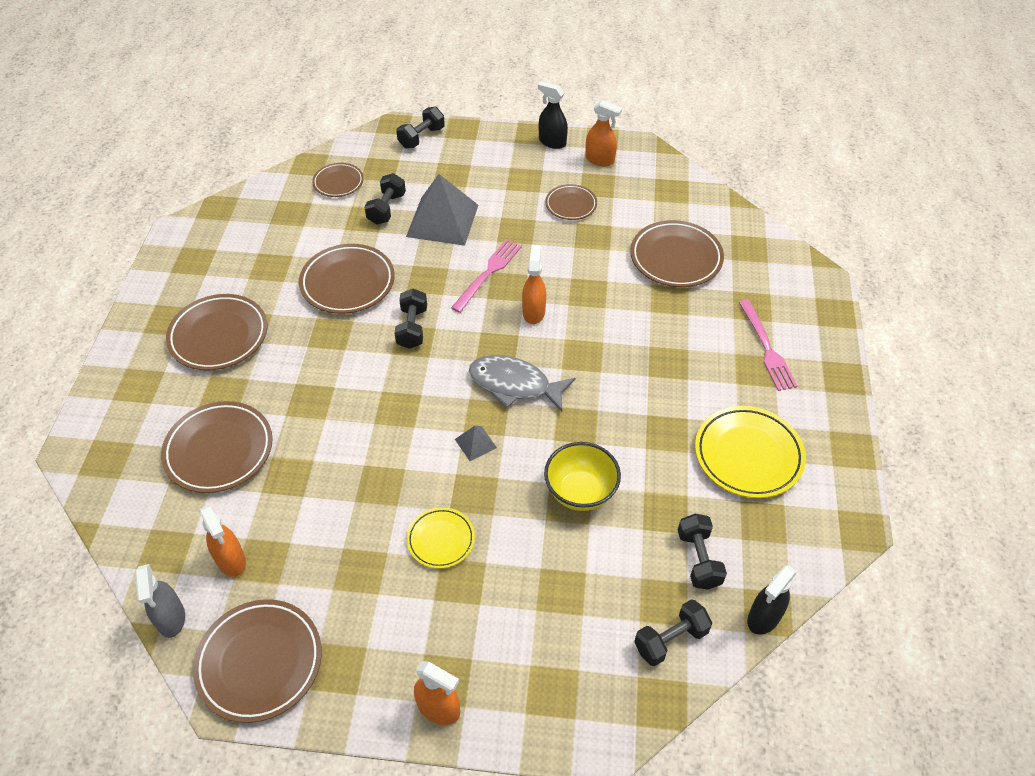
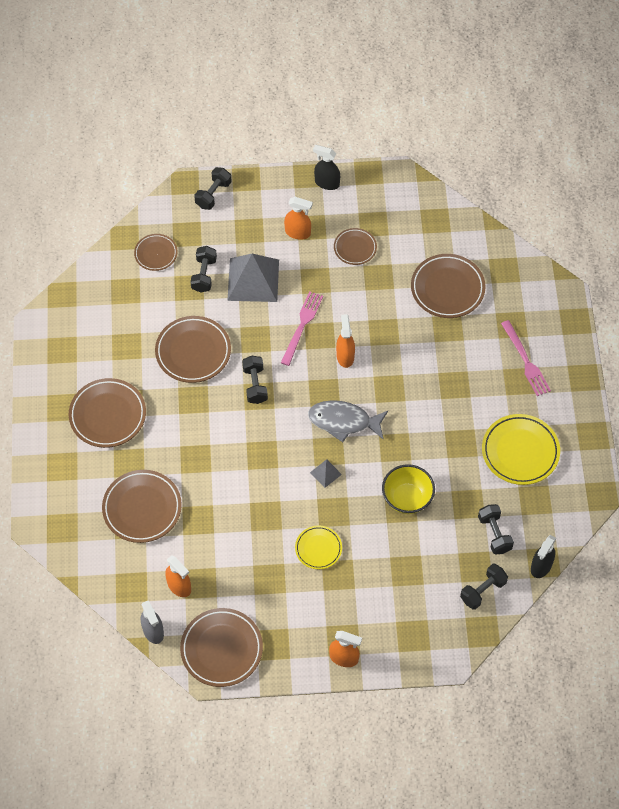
camera: 10 degrees left, 10 degrees up
orange spray bottle [585,100,622,166] -> orange spray bottle moved to [284,197,313,240]

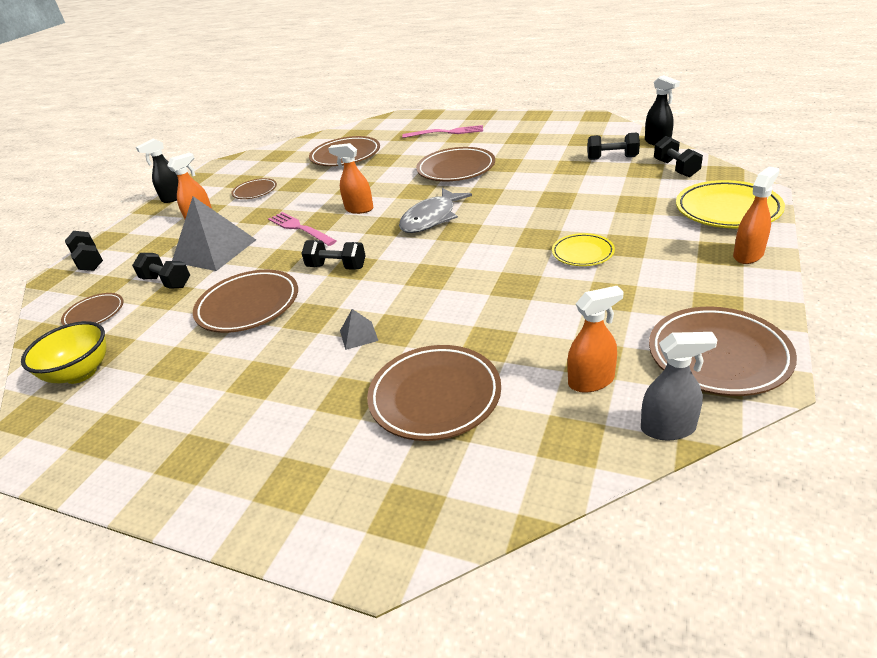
camera: 60 degrees left, 25 degrees down
brown plate [69,378,146,448] -> brown plate moved to [416,147,495,181]
grey pyramid [310,459,342,488] -> grey pyramid moved to [340,309,378,350]
yellow bowl [382,464,435,514] -> yellow bowl moved to [21,321,106,384]
yellow plate [482,414,560,485] -> yellow plate moved to [676,180,785,228]

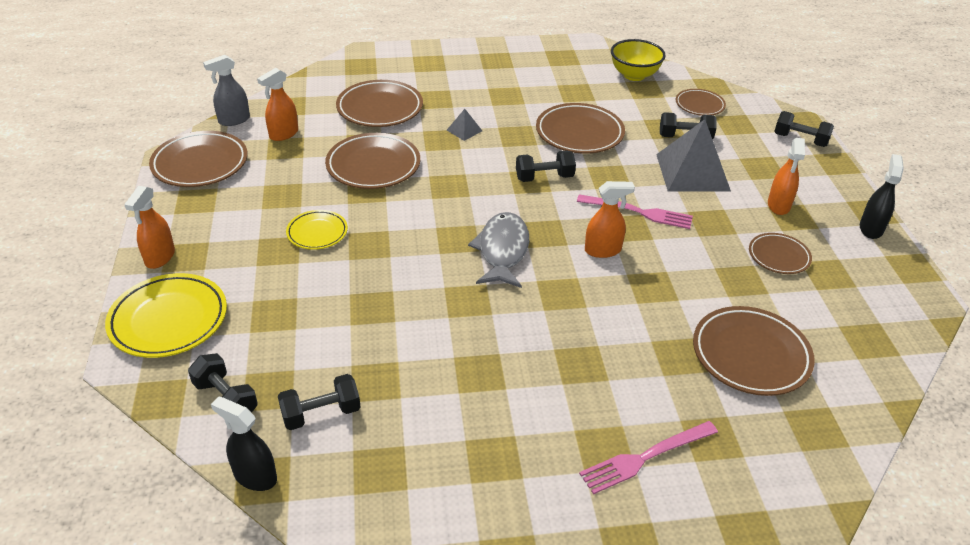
camera: 145 degrees right, 5 degrees up
brown plate [416,147,495,181] -> brown plate moved to [325,133,420,189]

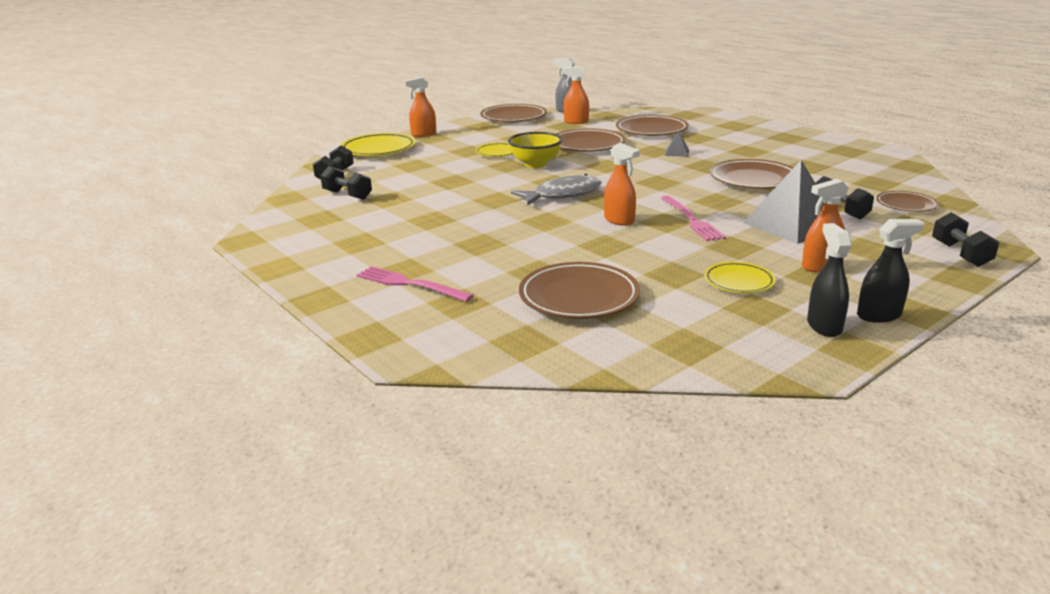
camera: 60 degrees right, 15 degrees down
black spray bottle [211,397,277,491] -> black spray bottle moved to [807,223,852,337]
black dumbbell [516,151,576,182] -> none
yellow bowl [611,39,666,81] -> yellow bowl moved to [508,132,562,168]
brown plate [749,233,812,274] -> yellow plate [704,262,776,293]

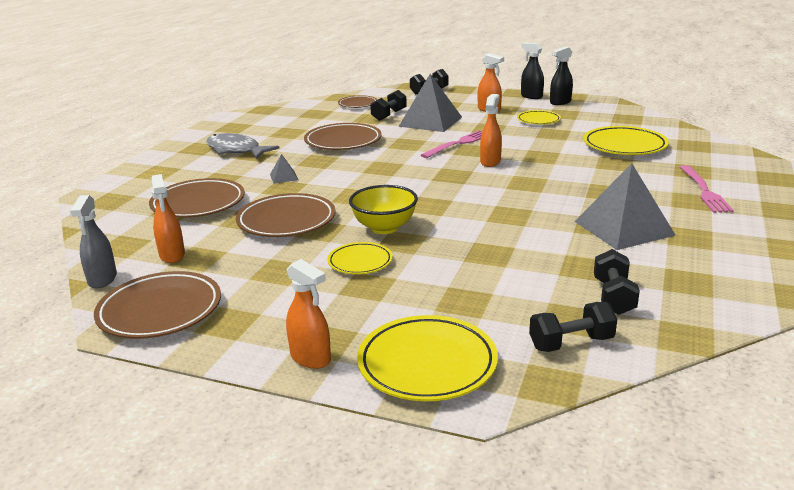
camera: 120 degrees left, 0 degrees up
grey fish [511,174,602,205] -> grey fish moved to [206,133,280,159]
brown plate [519,262,640,319] -> yellow plate [583,126,669,155]
none -> grey pyramid [574,163,676,250]

